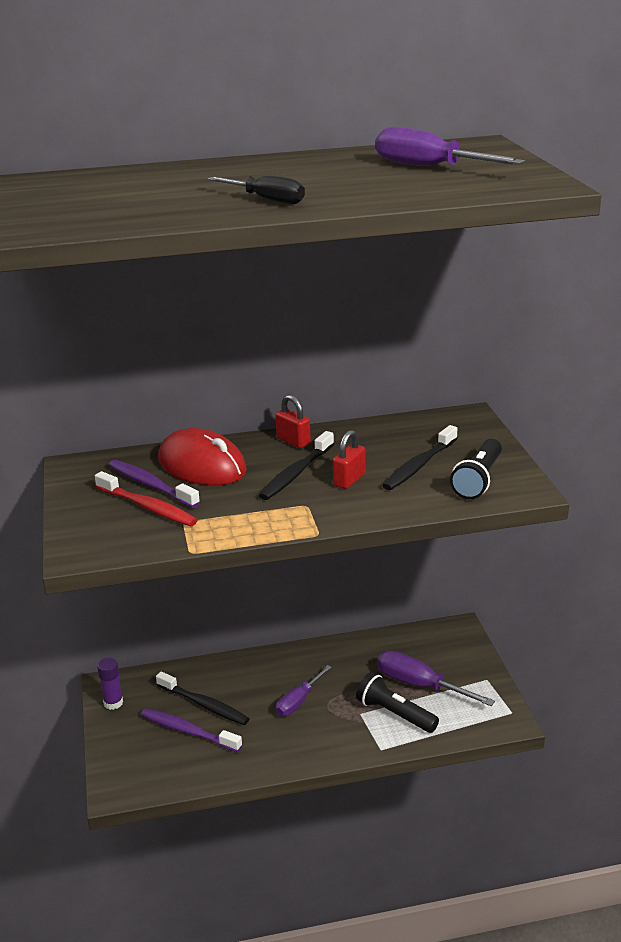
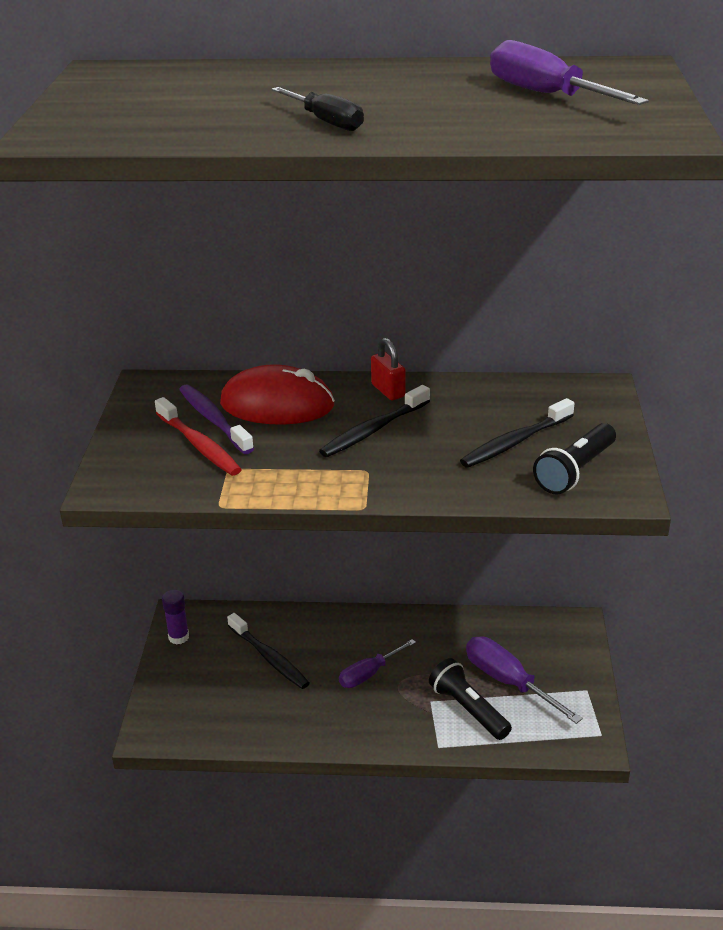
camera: 15 degrees right, 5 degrees up
purple toothbrush [141,708,242,752] -> none
red mouse [158,428,247,485] -> red mouse turned 45 degrees counterclockwise [220,364,335,425]
red padlock [333,430,365,489] -> none

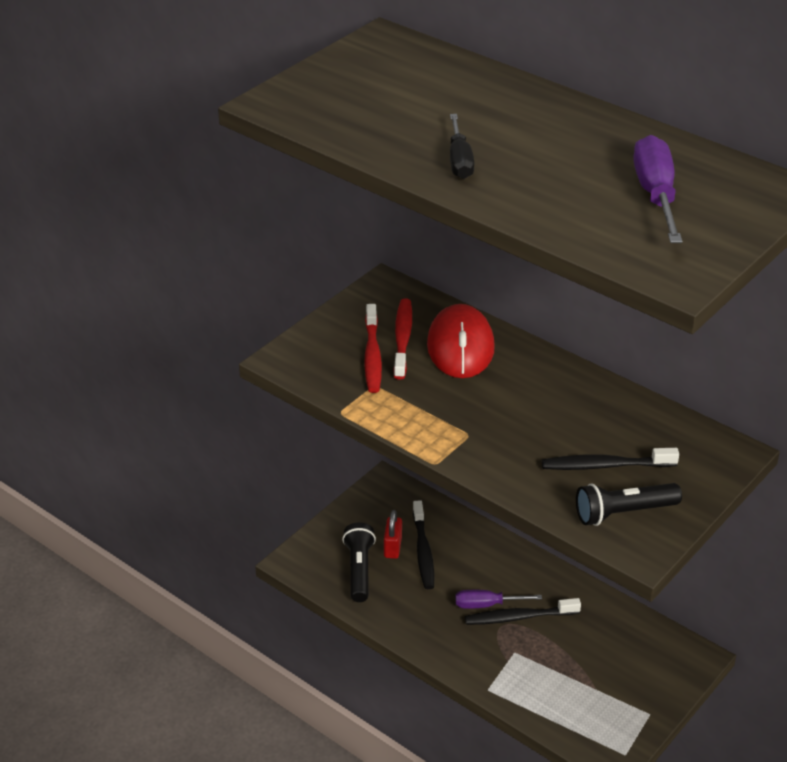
camera: 35 degrees right, 5 degrees up
purple glue stick [162,590,189,645] -> none
purple toothbrush [179,384,254,454] -> red toothbrush [393,298,412,380]
red mouse [220,364,335,425] -> red mouse turned 45 degrees clockwise [427,304,495,378]
black toothbrush [319,385,430,457] -> black toothbrush moved to [465,598,581,625]
red padlock [371,338,406,400] -> red padlock moved to [384,510,402,559]
black flashlight [429,658,512,740] -> black flashlight moved to [342,522,376,602]
purple screwdriver [466,636,583,724] -> none

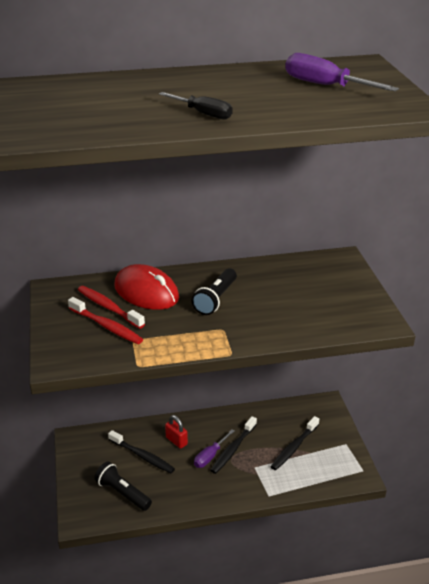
camera: 50 degrees left, 5 degrees down
red padlock [384,510,402,559] -> red padlock moved to [165,415,188,449]
black toothbrush [542,448,679,470] -> black toothbrush moved to [270,416,319,470]
black flashlight [576,483,682,526] -> black flashlight moved to [192,268,237,315]

